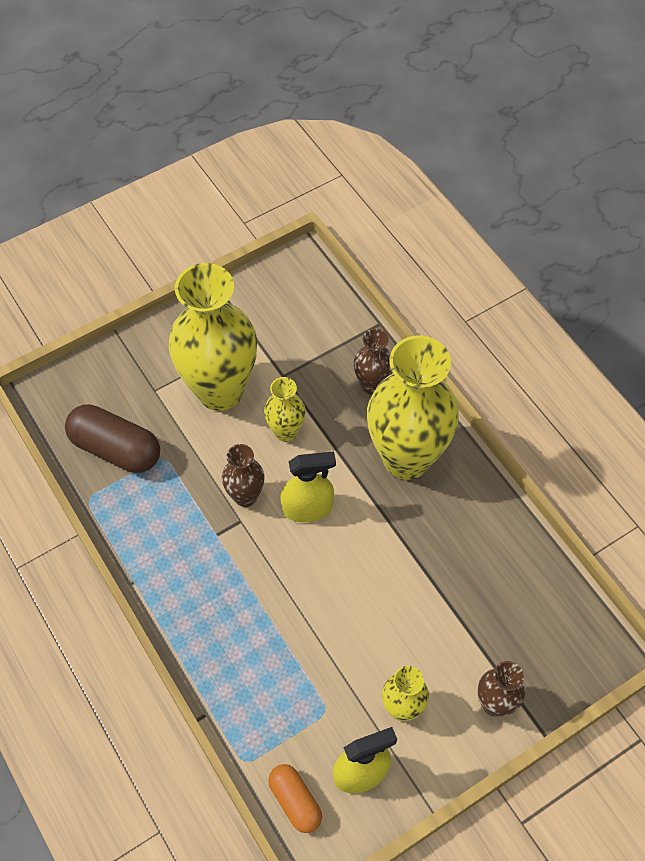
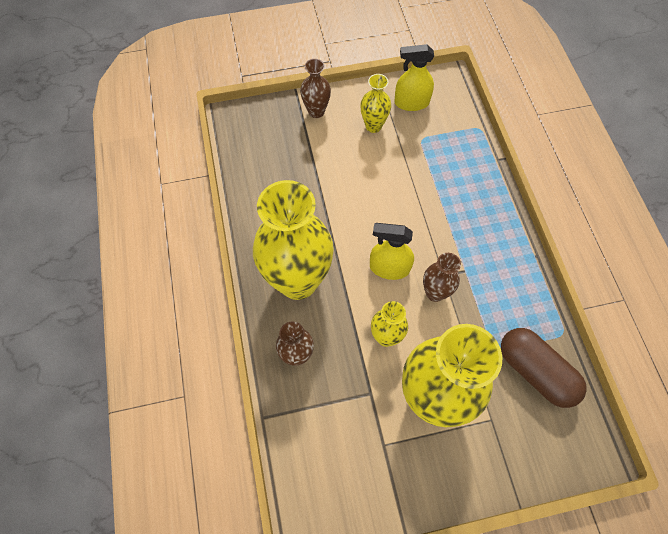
camera: 160 degrees left, 5 degrees up
orange capsule [268,764,322,833] -> none

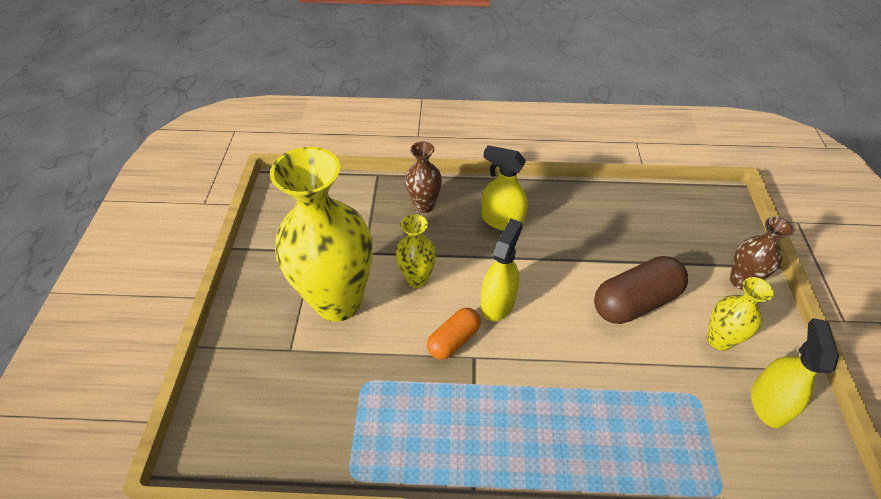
camera: 105 degrees right, 15 degrees down
yellow vase [253,180,334,300] -> yellow spray bottle [481,145,528,231]
brown vase [423,253,461,302] -> orange capsule [427,308,481,360]
brown capsule [501,328,587,408] -> brown capsule moved to [594,256,688,324]

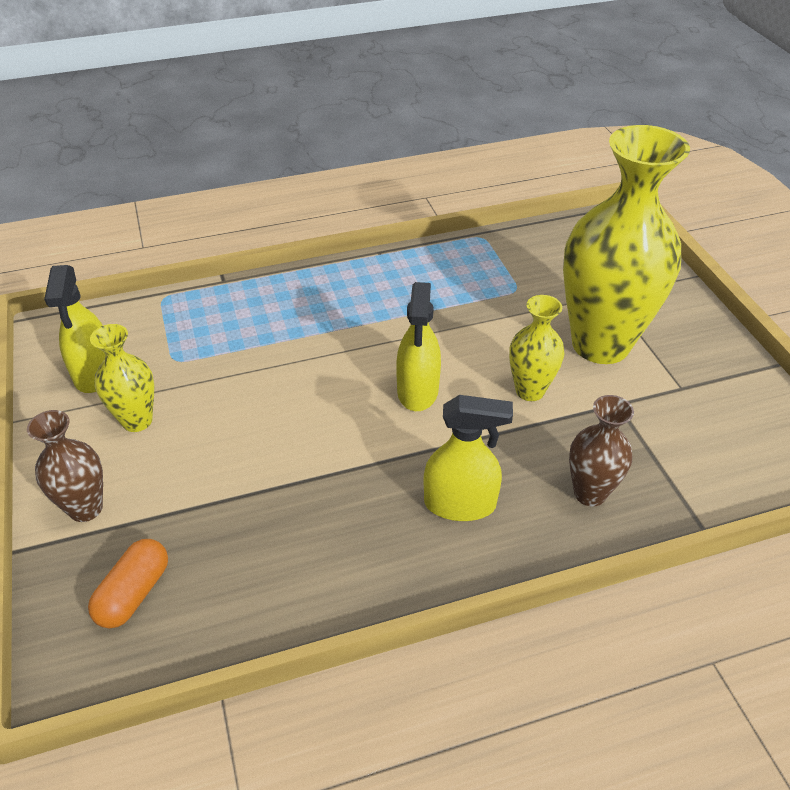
camera: 160 degrees right, 5 degrees down
orange capsule [427,308,481,360] -> orange capsule moved to [88,539,168,629]
brown capsule [594,256,688,324] -> none

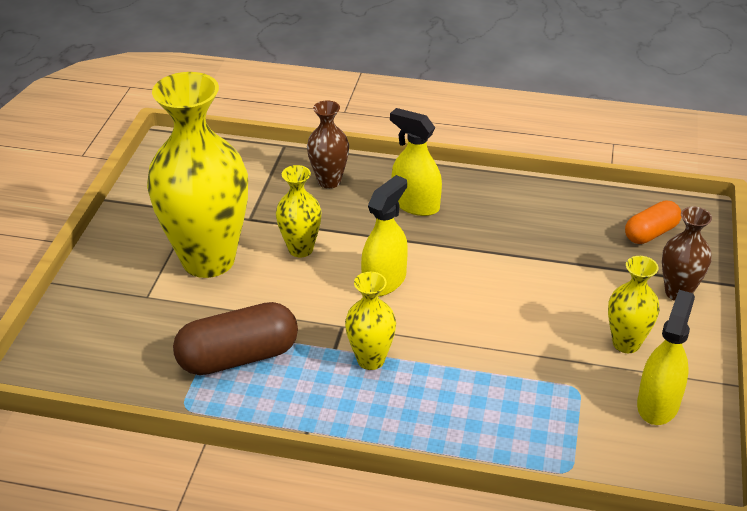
camera: 150 degrees left, 5 degrees down
none -> brown capsule [173,302,298,375]
none -> yellow vase [345,272,396,370]

